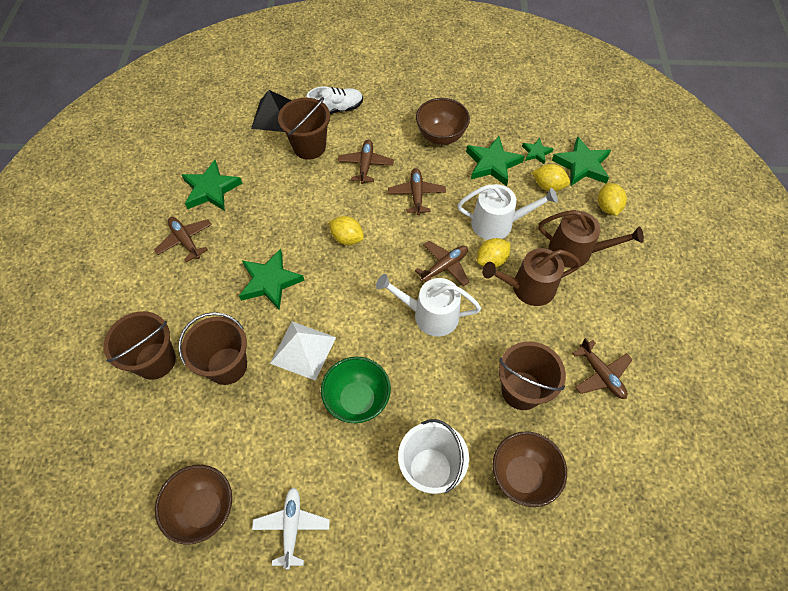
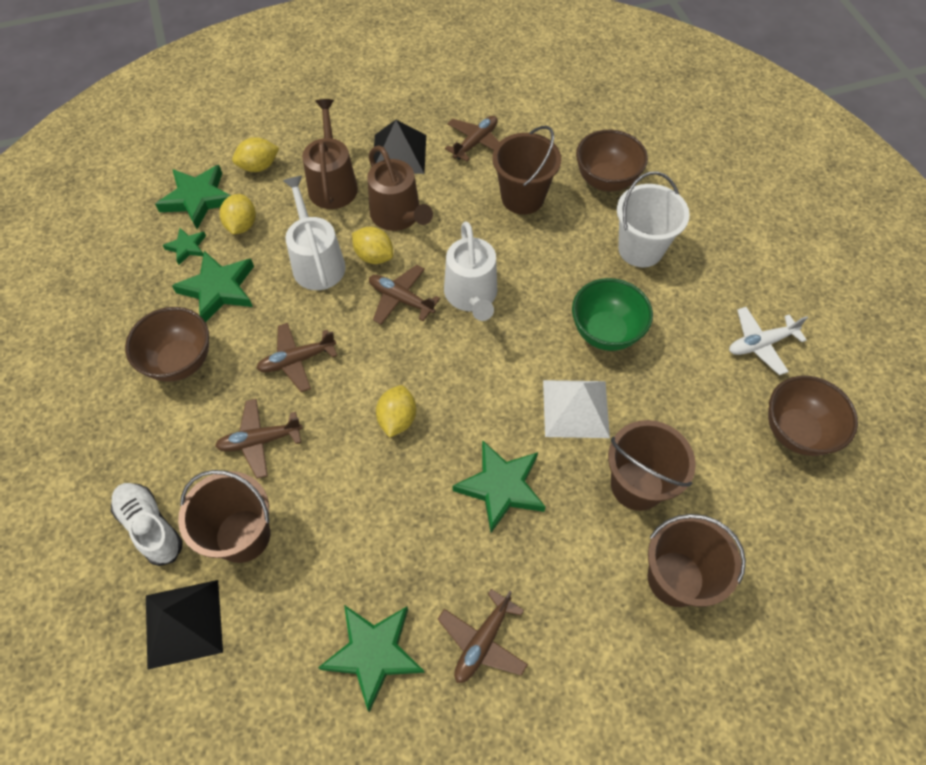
camera: 110 degrees left, 0 degrees up
none -> black pyramid [374,120,426,174]

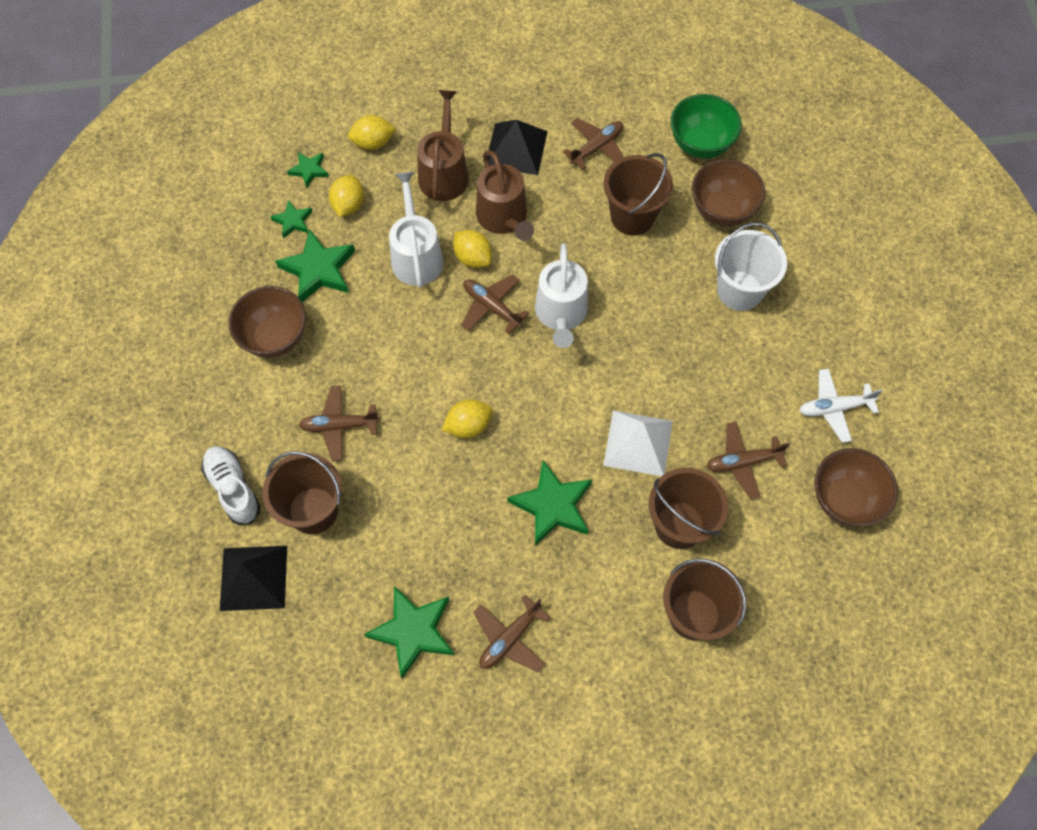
camera: 10 degrees right, 5 degrees up
green star [155,165,231,229] -> green star [287,152,329,188], size x0.54
brown plane [256,323,337,392] -> brown plane moved to [706,422,790,499]
yellow lemon [376,385,416,438] -> yellow lemon turned 45 degrees clockwise [442,399,493,438]
green bowl [572,278,653,351] -> green bowl moved to [670,94,742,159]

